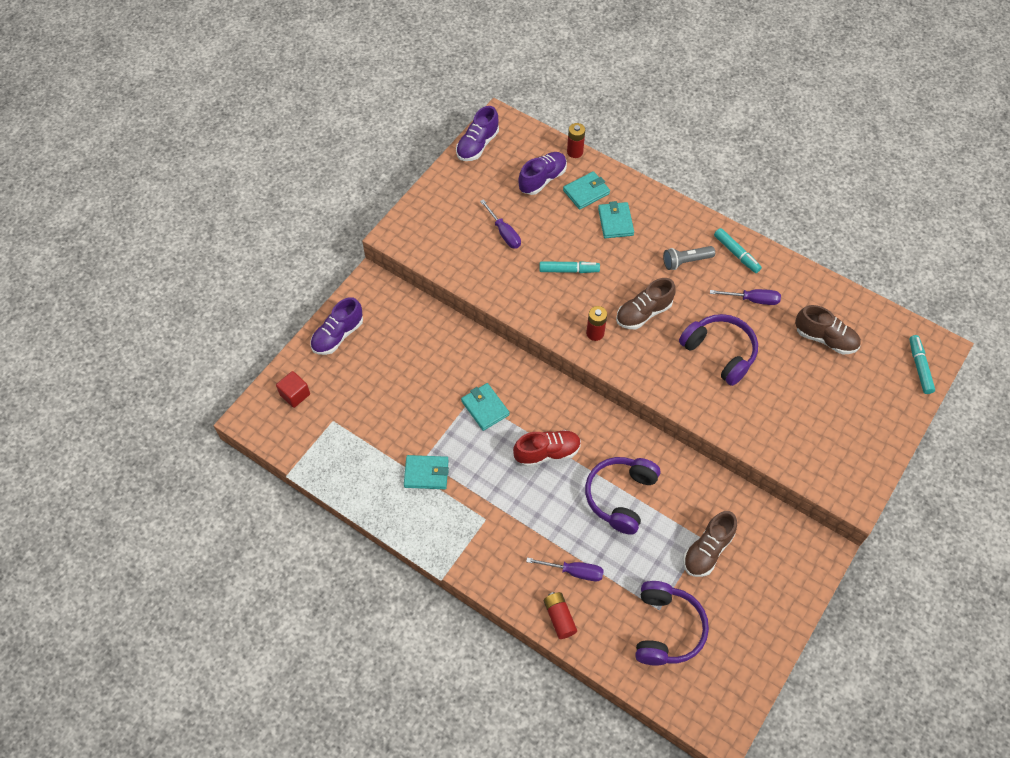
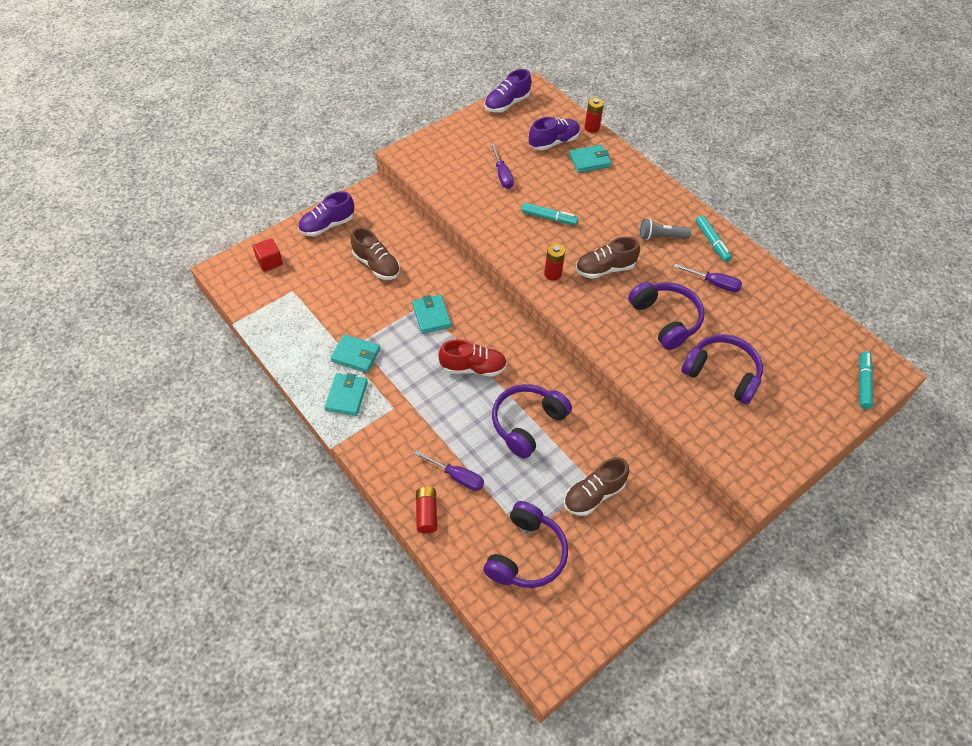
camera: 15 degrees right, 5 degrees down
turquoise wallet [598,201,634,238] -> turquoise wallet moved to [325,373,368,416]
brown shoe [795,305,861,354] -> brown shoe moved to [351,227,400,280]
none -> purple headphones [681,334,763,404]

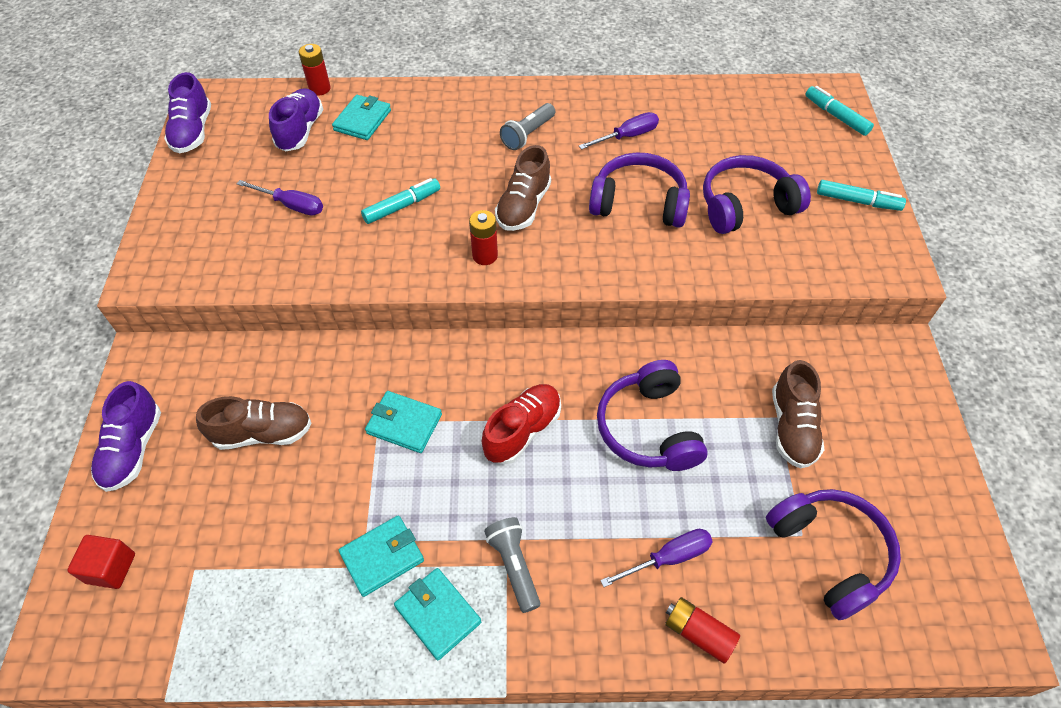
camera: 50 degrees left, 0 degrees up
turquoise marker [696,215,732,262] -> turquoise marker moved to [817,180,906,211]
none -> grey flashlight [484,517,540,613]

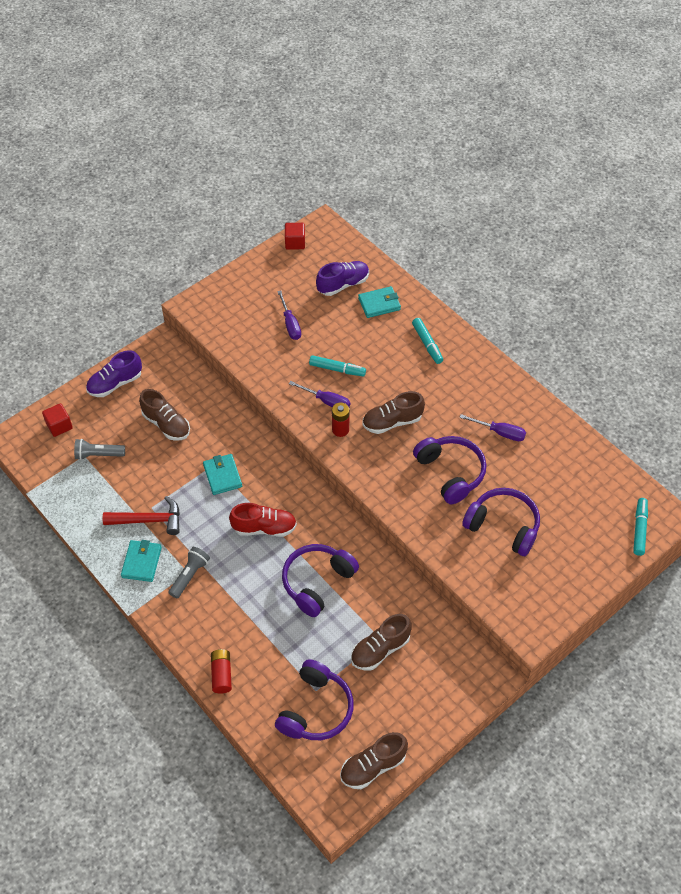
camera: 50 degrees right, 0 degrees up
purple shoe [164,72,211,153] -> red cube [285,223,305,250]
red battery [299,44,331,95] -> none
turquoise wallet [339,515,424,597] -> red hammer [103,496,180,535]
grey flashlight [500,103,555,150] -> grey flashlight moved to [74,439,125,460]
purple screwdriver [600,529,713,587] -> purple screwdriver moved to [289,381,350,407]
turquoise marker [817,180,906,211] -> turquoise marker moved to [412,318,443,364]
none -> brown shoe [340,732,408,789]

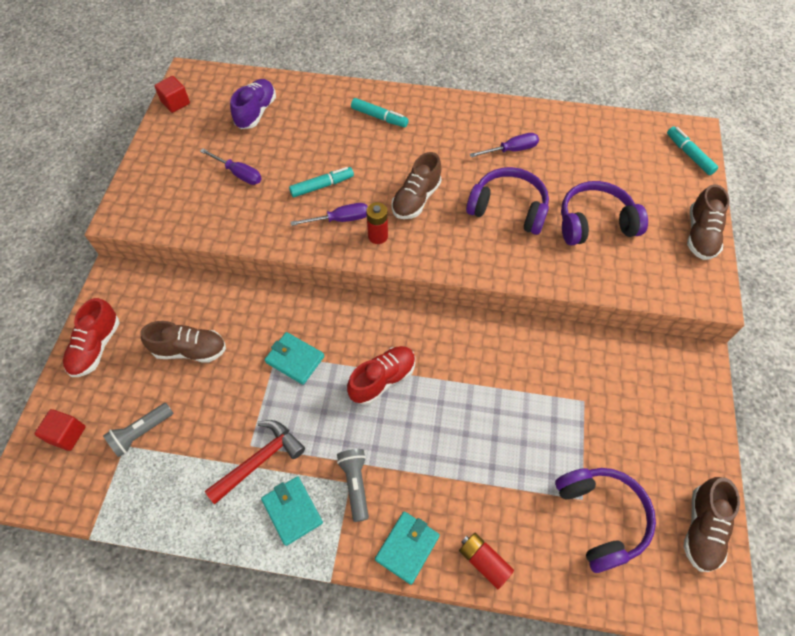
camera: 40 degrees left, 5 degrees up
purple shoe [86,350,142,397] -> red shoe [63,298,120,377]
purple headphones [282,544,359,617] -> none
brown shoe [351,614,412,671] -> brown shoe moved to [687,184,730,260]
turquoise wallet [358,286,401,318] -> turquoise wallet moved to [375,512,440,585]

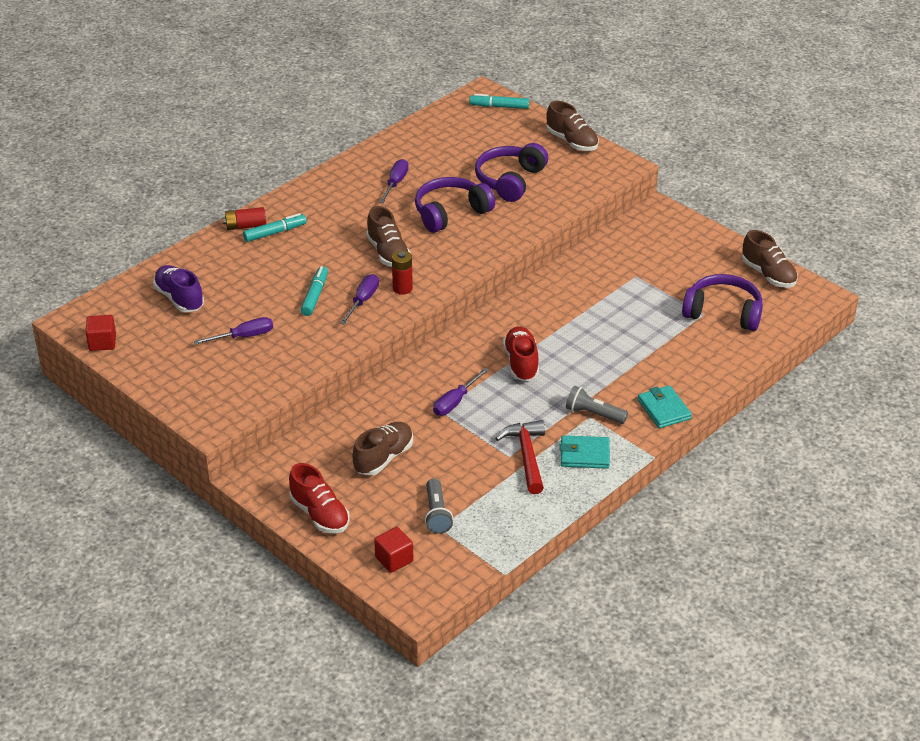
camera: 55 degrees left, 20 degrees down
turquoise wallet [265,332,324,385] -> purple screwdriver [433,368,488,416]
red battery [459,533,514,589] -> red battery moved to [223,207,266,230]

